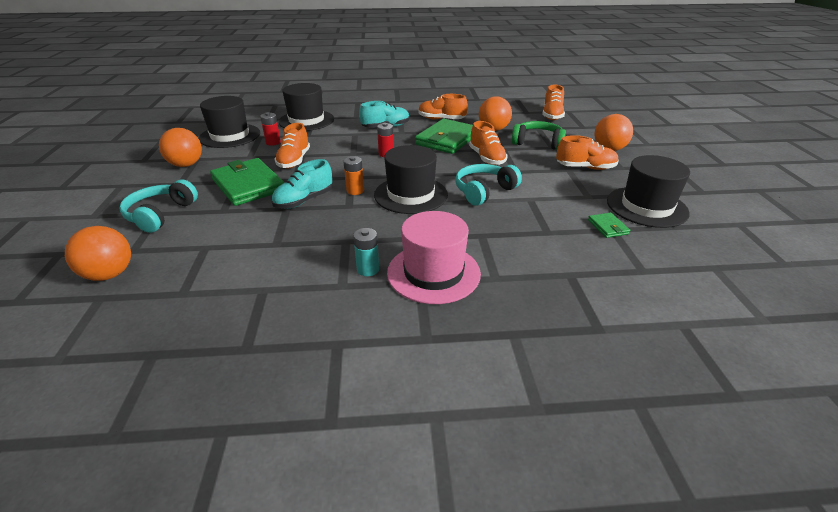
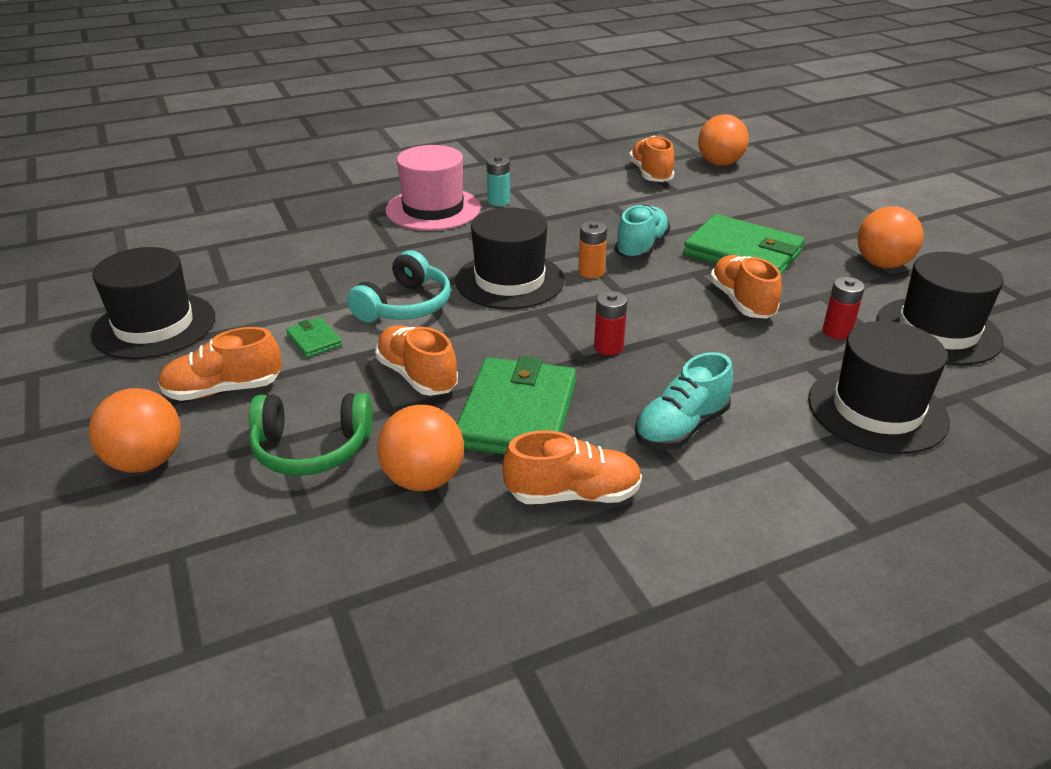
camera: 160 degrees right, 0 degrees up
turquoise headphones [119,179,198,233] -> none
orange shoe [542,84,565,120] -> orange shoe moved to [629,136,675,182]
green wallet [588,213,630,238] -> green wallet moved to [286,318,342,358]

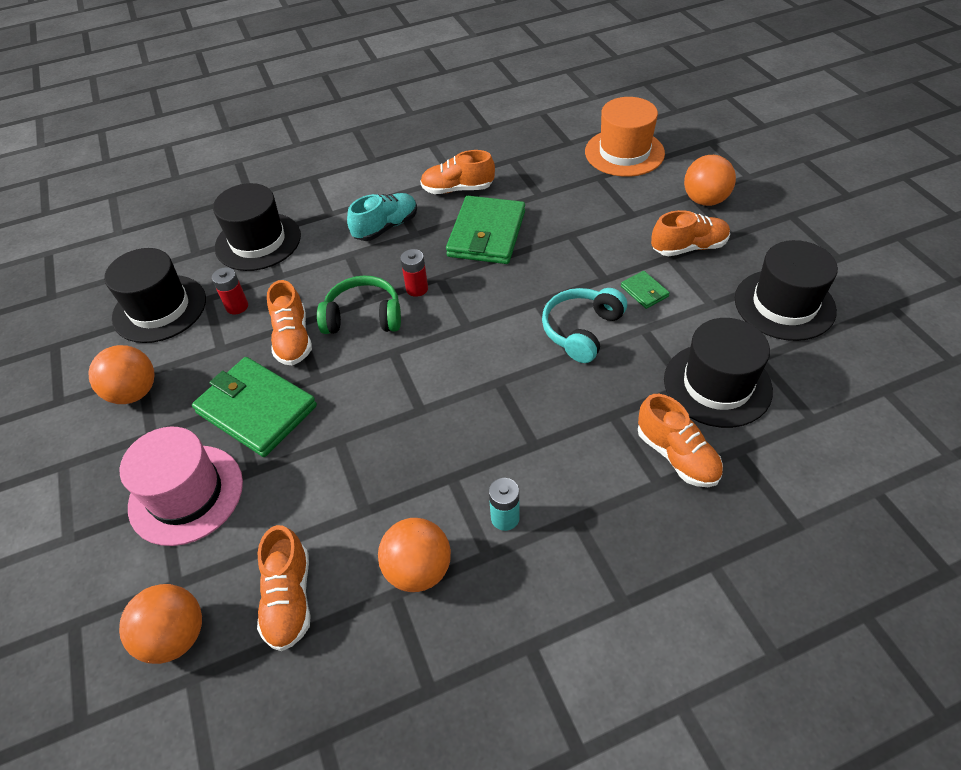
camera: 175 degrees left, 15 degrees up
green headphones [249,393,373,476] -> green headphones moved to [317,275,401,334]
orange shoe [375,325,458,396] -> orange shoe moved to [638,394,723,487]
orange ball [377,405,464,491] -> orange ball moved to [378,518,451,592]
pink hat [386,145,481,231] -> pink hat moved to [120,427,243,546]
black hat [455,207,564,309] -> black hat moved to [664,318,773,428]
orange battery [578,221,607,278] -> none
turquoise shoe [615,205,670,259] -> none
none -> orange hat [585,97,665,177]

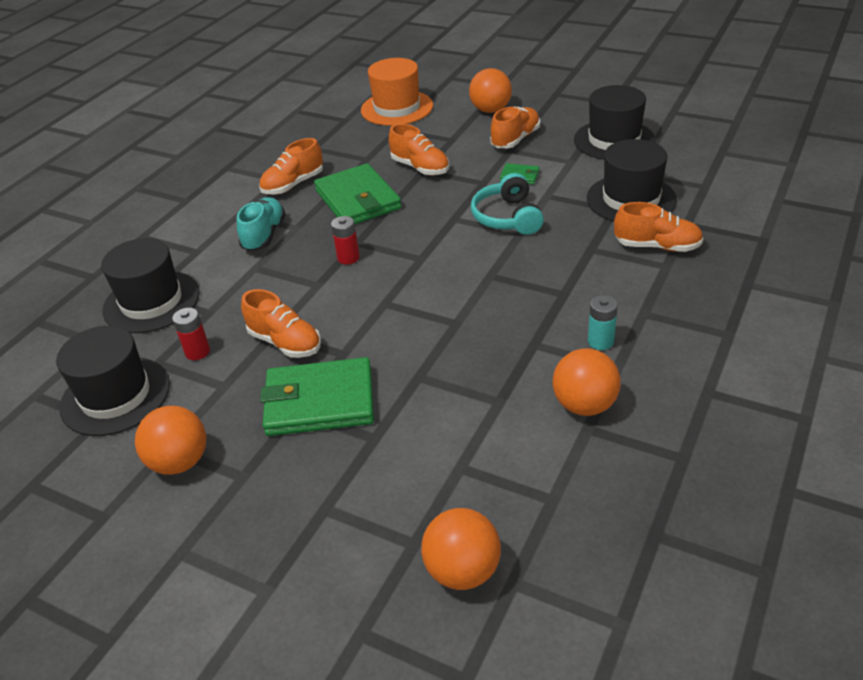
camera: 40 degrees left, 10 degrees down
pink hat [120,427,243,546] -> none
orange shoe [257,525,311,651] -> orange shoe moved to [388,124,449,175]
green headphones [317,275,401,334] -> none

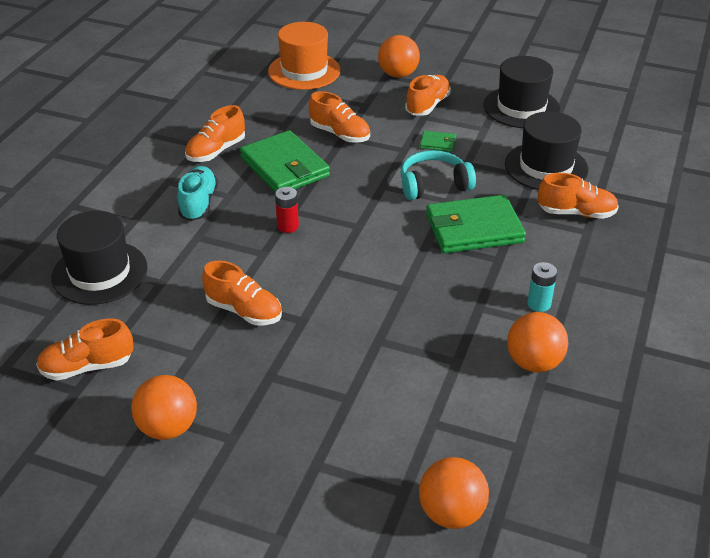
camera: 10 degrees left, 0 degrees up
black hat [56,326,170,436] -> orange shoe [36,319,134,381]
red battery [172,308,210,360] -> none
green wallet [260,357,374,436] -> green wallet moved to [426,195,526,253]
turquoise headphones [471,173,544,235] -> turquoise headphones turned 90 degrees clockwise [401,150,476,200]

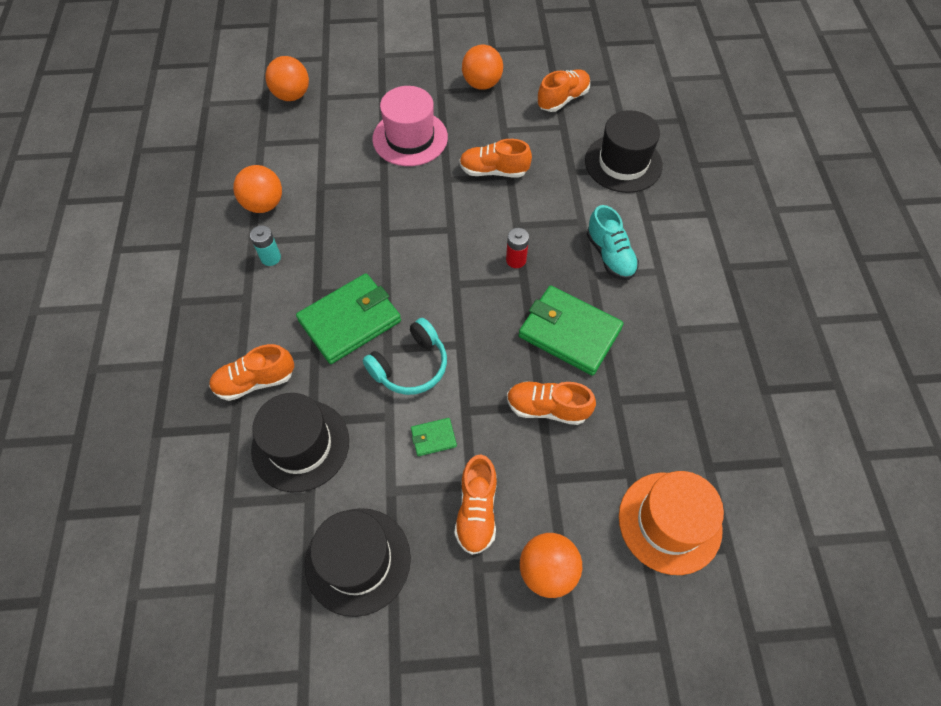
camera: 155 degrees right, 20 degrees up
orange shoe [185,105,245,162] -> none
none -> pink hat [372,86,448,166]

